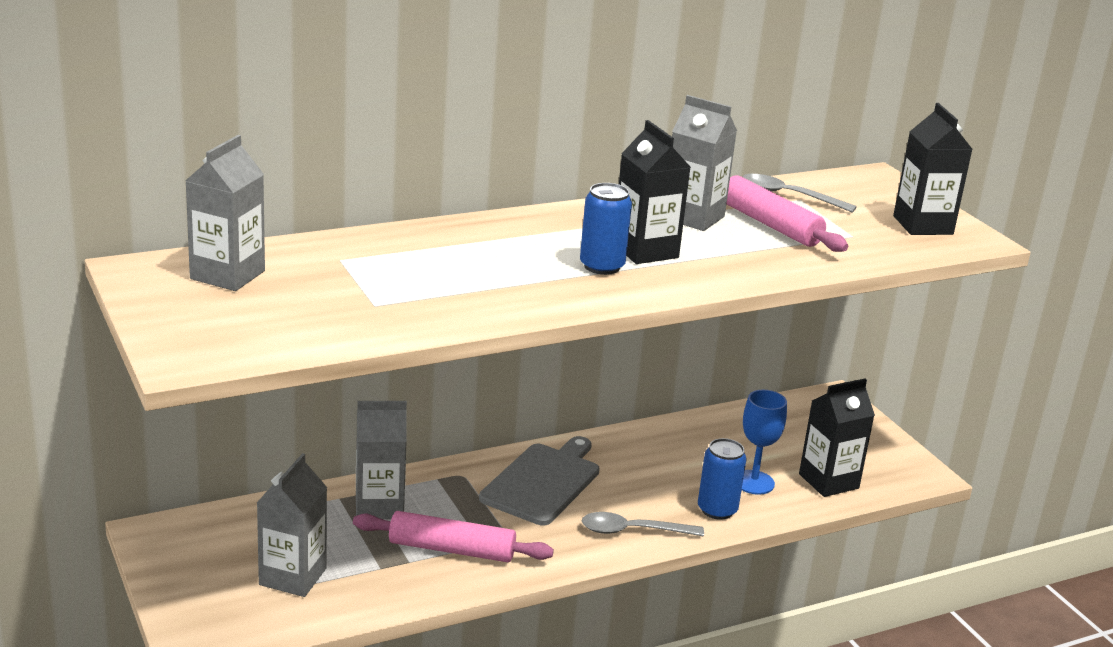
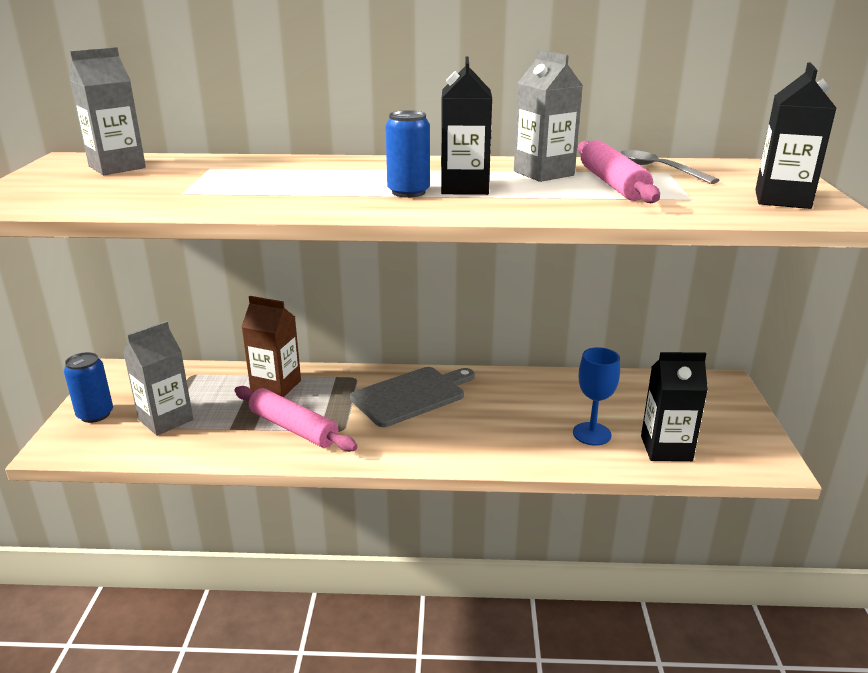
camera: 30 degrees right, 0 degrees up
grey carton [356,401,407,519] -> brown carton [241,296,301,397]
grey spoon [582,512,704,537] -> none
blue can [698,438,746,520] -> blue can moved to [64,352,113,423]

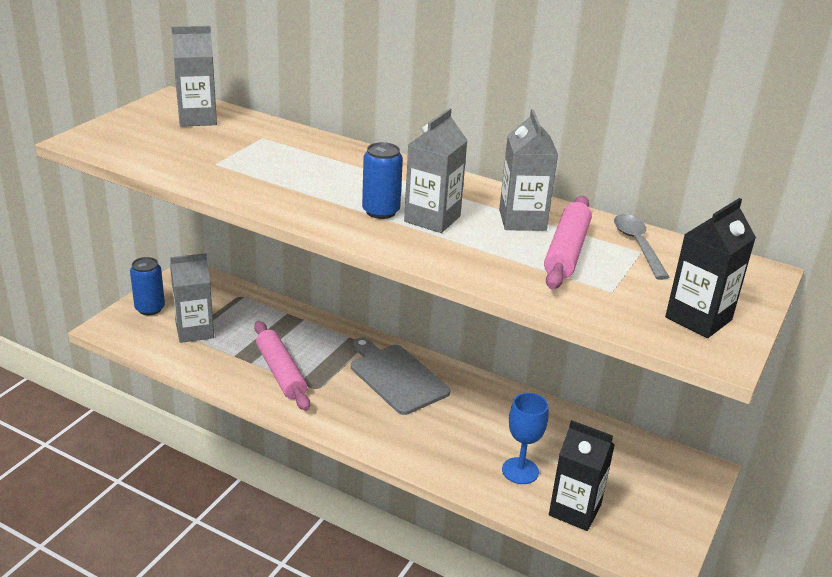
camera: 25 degrees right, 5 degrees up
brown carton [241,296,301,397] -> none
grey cutting board [350,367,475,427] -> grey cutting board turned 120 degrees counterclockwise [351,338,451,415]
black carton [441,56,492,195] -> grey carton [404,108,468,233]

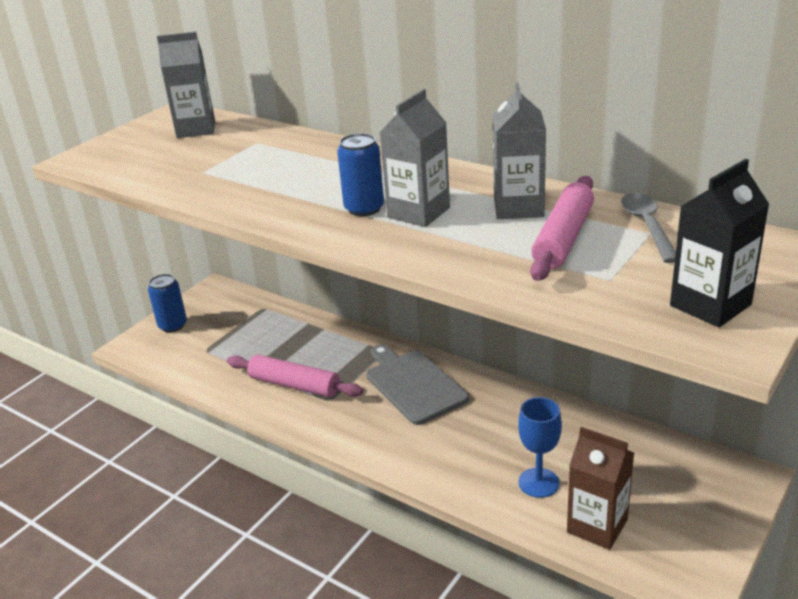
camera: 10 degrees right, 0 degrees up
grey carton [170,253,214,343] -> none
pink rolling pin [254,321,310,411] -> pink rolling pin turned 45 degrees counterclockwise [227,355,363,397]
black carton [549,420,615,531] -> brown carton [567,427,634,550]

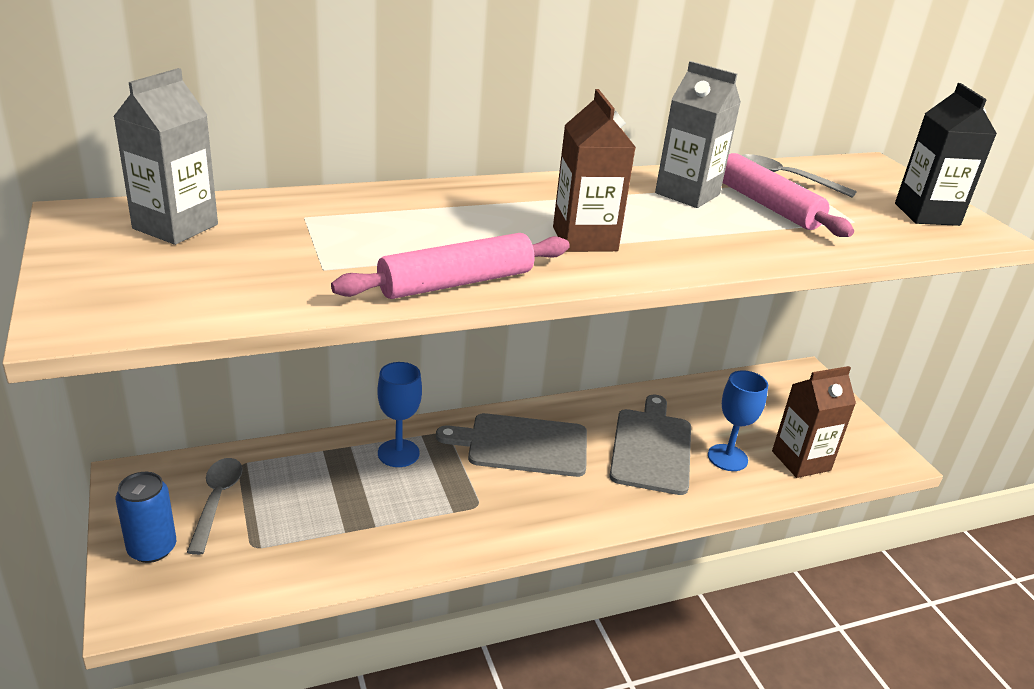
camera: 60 degrees left, 0 degrees up
pink rolling pin [227,355,363,397] -> pink rolling pin moved to [331,233,570,299]
blue can [337,133,384,216] -> brown carton [553,89,635,252]
grey carton [379,89,450,227] -> none
none -> grey spoon [187,458,243,555]
none -> blue goblet [377,362,422,467]
none -> grey cutting board [609,395,691,495]

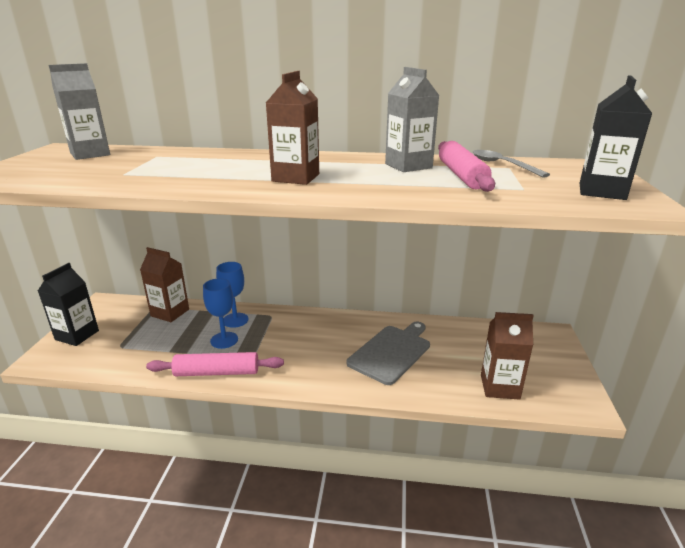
camera: 30 degrees right, 5 degrees down
blue can [116,472,176,563] -> black carton [38,263,99,346]
grey spoon [187,458,243,555] -> none
pink rolling pin [331,233,570,299] -> pink rolling pin moved to [146,352,284,376]
grey cutting board [436,413,587,477] -> none
blue goblet [708,370,768,471] -> blue goblet moved to [203,278,238,349]
none -> brown carton [140,247,189,322]

